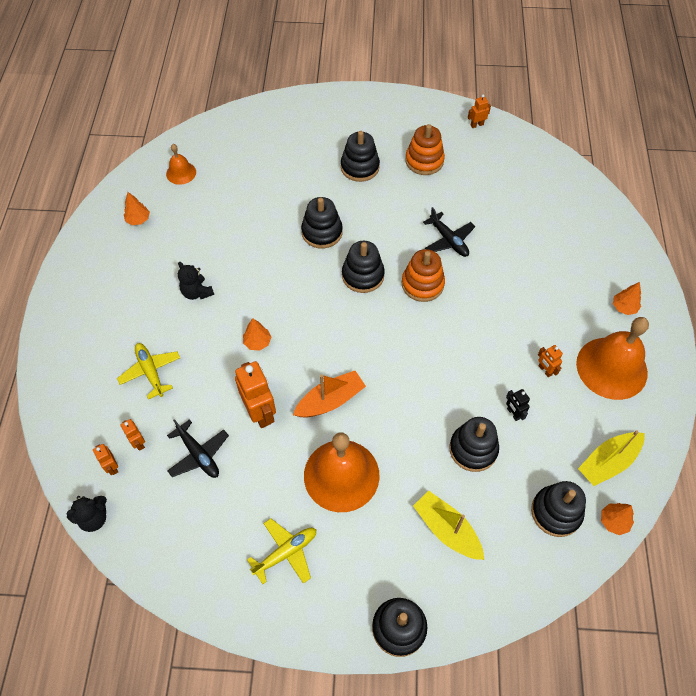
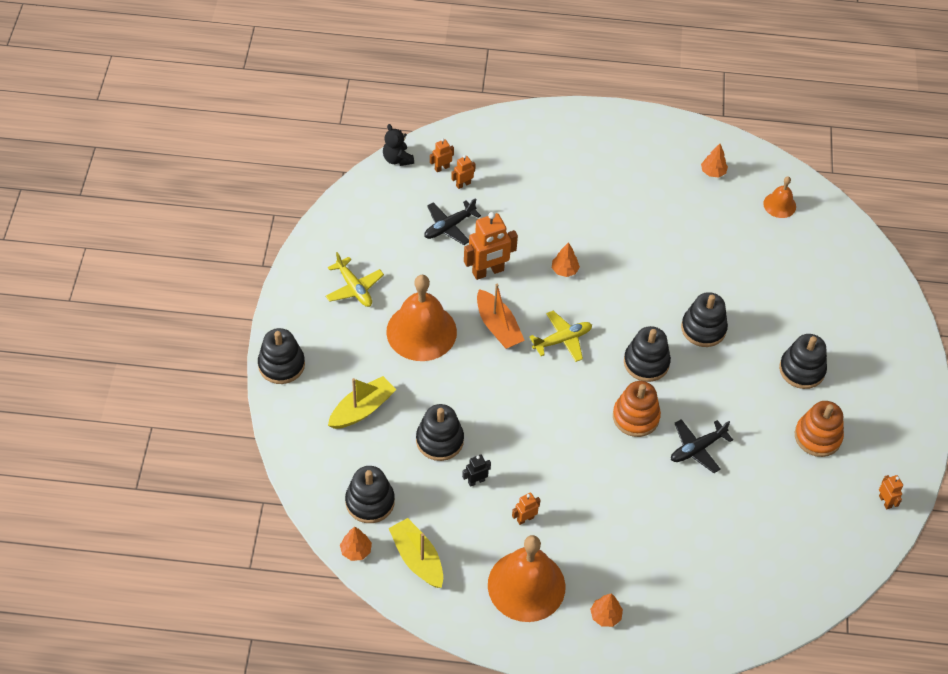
camera: 90 degrees right, 5 degrees down
yellow plane [117,343,180,400] -> yellow plane moved to [529,311,592,362]
black teddy bear [178,262,214,300] -> none

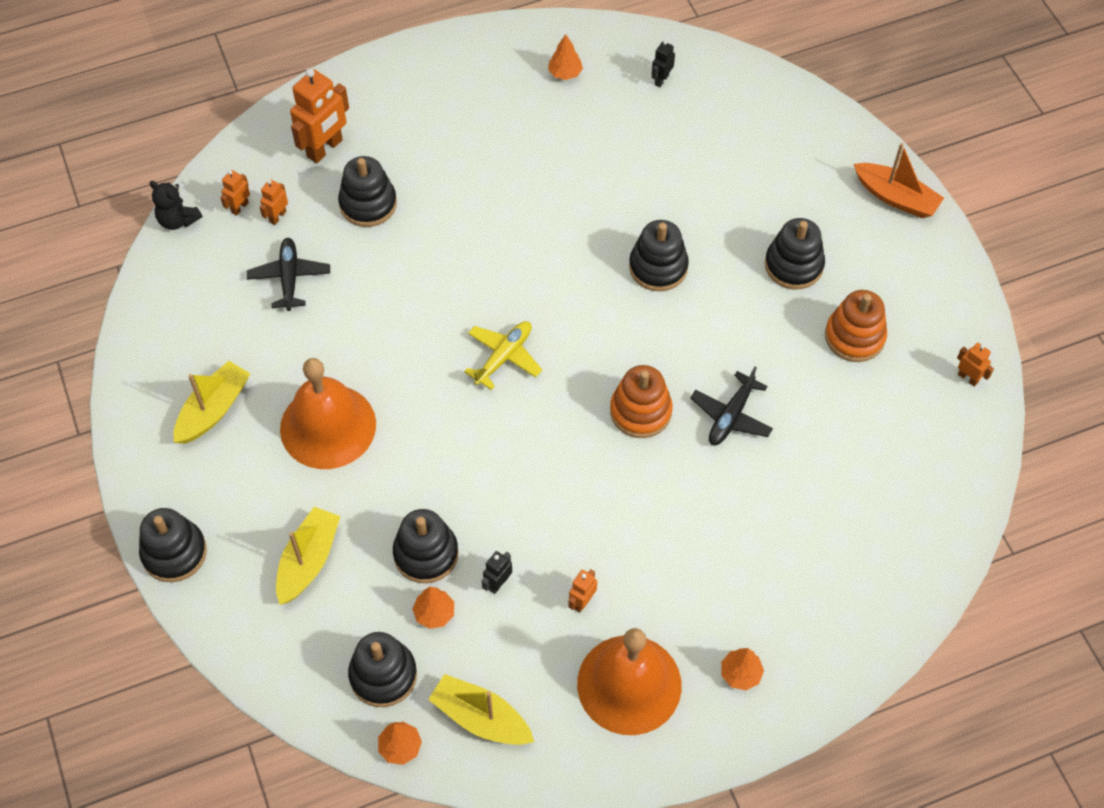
camera: 25 degrees left, 5 degrees up
yellow plane [326,252,384,307] -> yellow boat [173,361,250,444]
black plane [424,198,481,245] -> black plane turned 150 degrees clockwise [247,238,330,311]
orange robot [464,212,518,280] -> orange robot moved to [290,68,349,163]
orange boat [477,284,525,349] -> orange boat moved to [854,143,944,218]
orange tree [552,242,580,277] -> orange tree moved to [412,587,454,629]
black stacking toy [624,326,671,382] -> black stacking toy moved to [338,156,397,227]
orange bell [763,176,796,218] -> black robot [652,40,675,87]

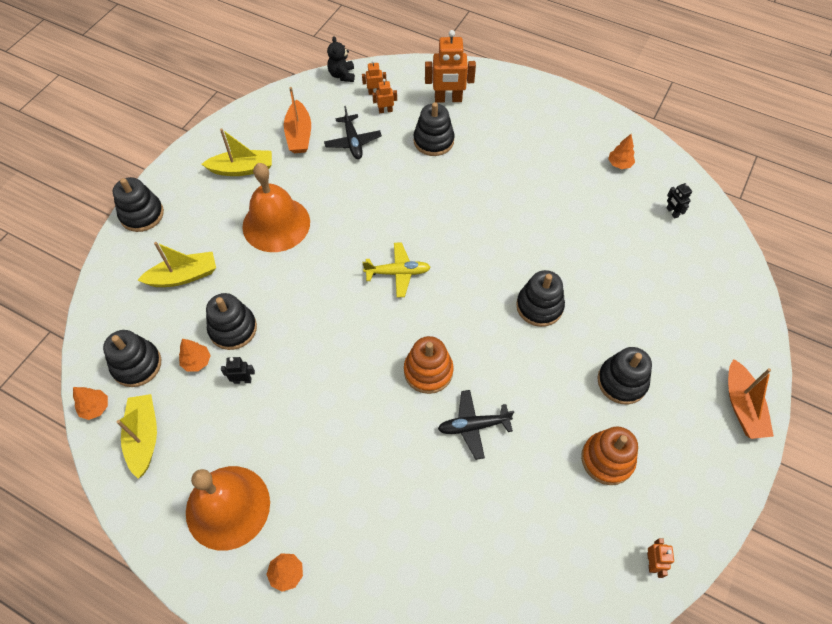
camera: 50 degrees right, 0 degrees up
black plane [247,238,330,311] -> black plane turned 120 degrees clockwise [324,106,382,159]
orange robot [568,569,597,612] -> none
black robot [652,40,675,87] -> black robot turned 105 degrees counterclockwise [666,183,692,219]
none -> orange boat [284,87,311,153]

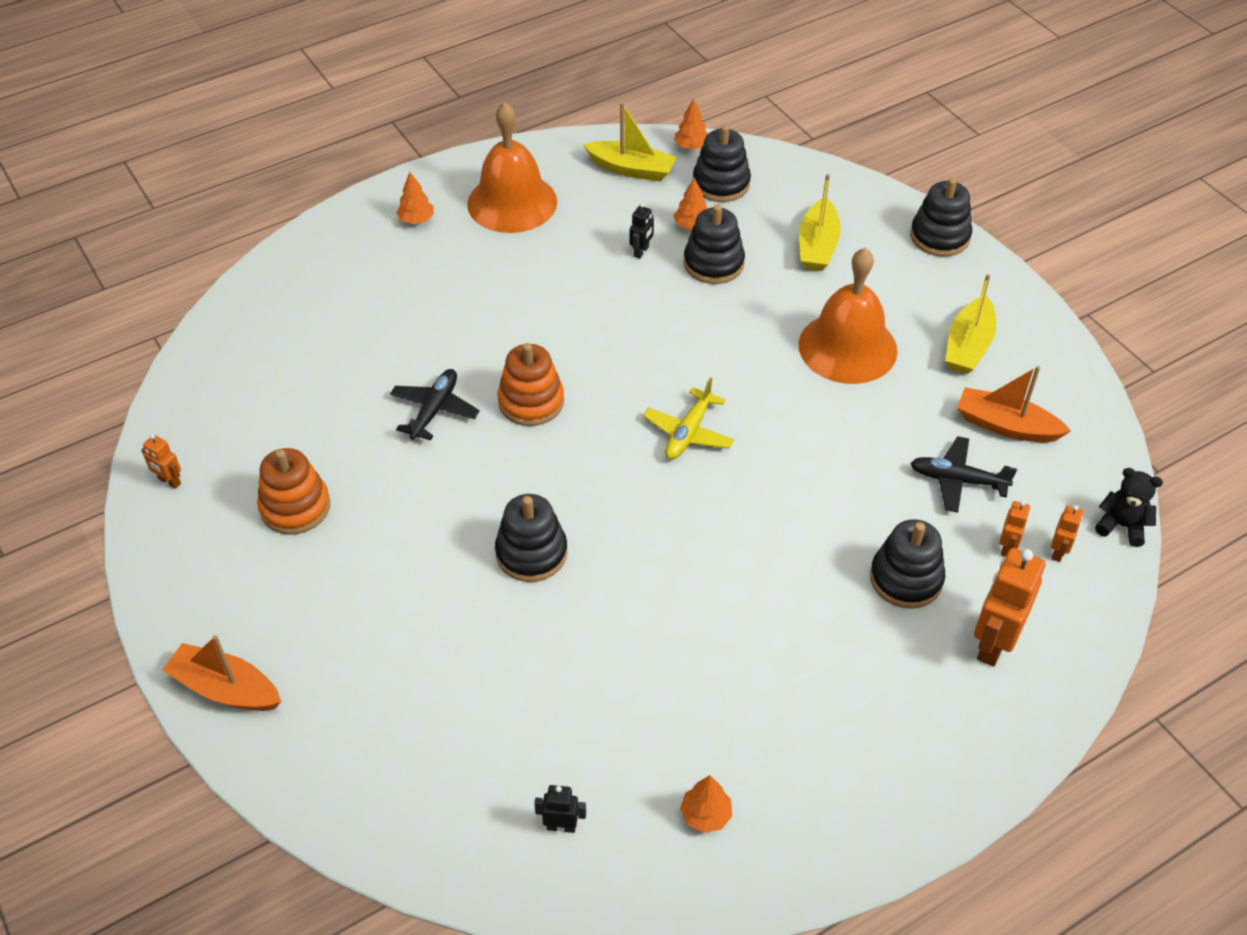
camera: 120 degrees right, 10 degrees down
black stacking toy [598,347,652,405] -> none

